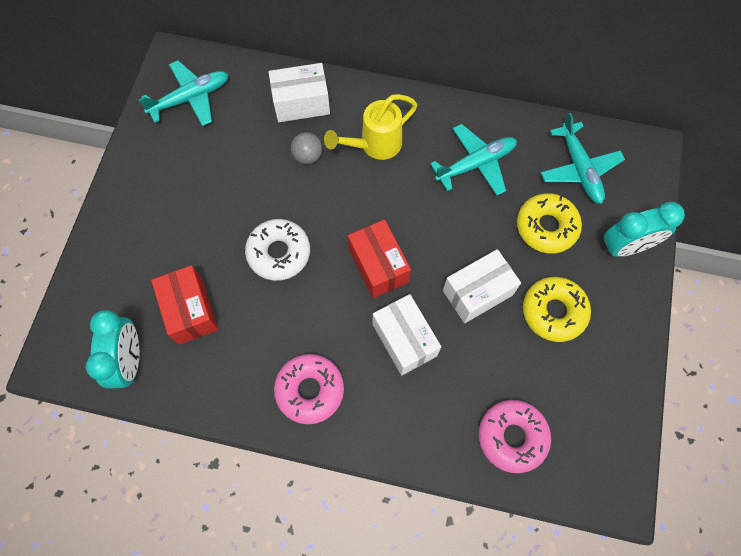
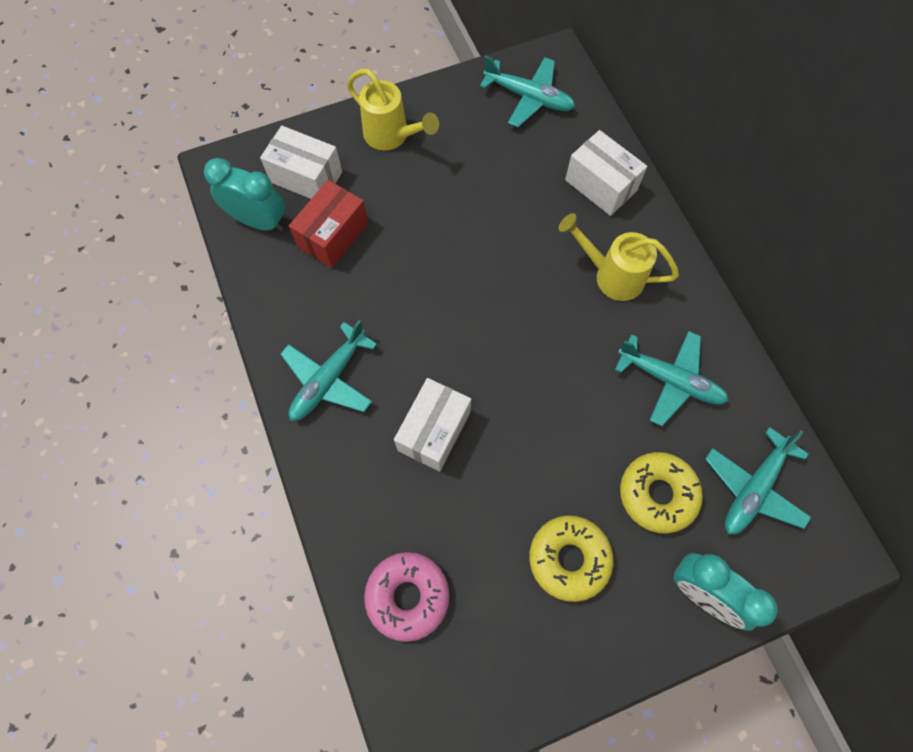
camera: 55 degrees right, 0 degrees up
turquoise clock [86,310,140,389] -> turquoise clock turned 120 degrees counterclockwise [204,158,285,231]
white donut [245,219,310,281] -> none
pink donut [274,354,344,424] -> turquoise plane [281,320,377,421]
grey ball [291,132,322,164] -> none
red box [348,219,411,298] -> none
white box [443,249,521,323] -> white box moved to [260,126,342,199]
none -> yellow watering can [347,69,439,151]

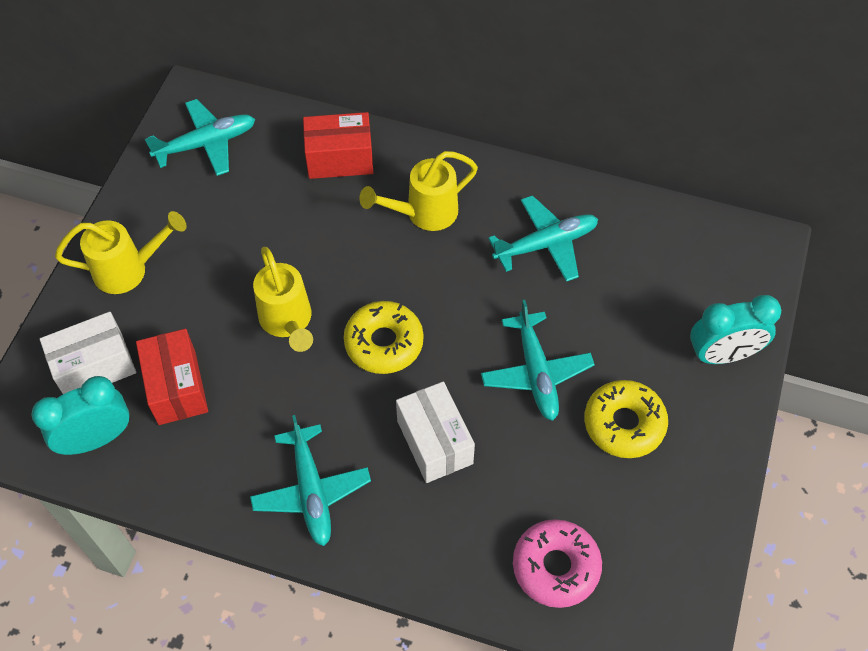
camera: 50 degrees left, 10 degrees down
white box [565,130,647,216] -> red box [303,112,373,179]
yellow donut [620,452,703,534] -> yellow donut moved to [344,301,424,374]
turquoise plane [705,427,812,534] -> turquoise plane moved to [481,300,595,421]
none -> yellow watering can [253,247,313,352]

